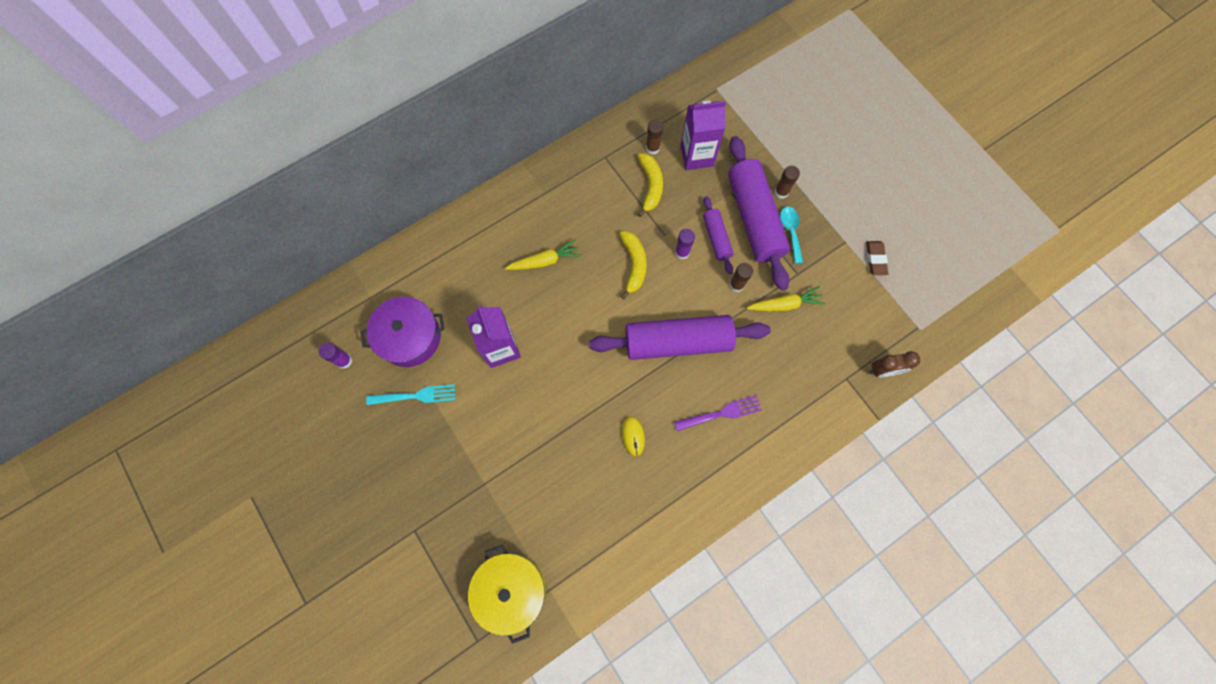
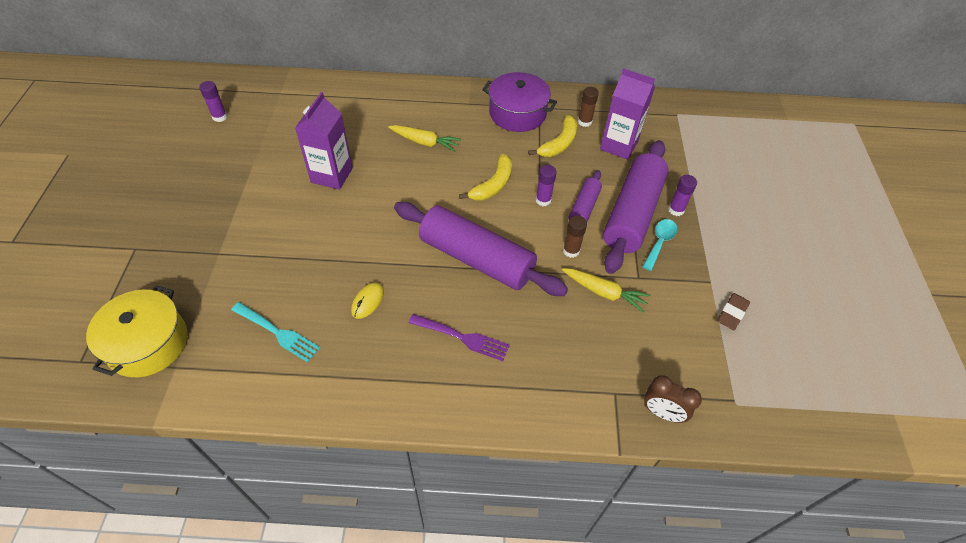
camera: 35 degrees right, 20 degrees down
purple pot [360,297,445,367] -> purple pot moved to [482,72,557,132]
turquoise fork [366,384,456,405] -> turquoise fork moved to [231,302,320,363]
brown glue stick [775,166,800,199] -> purple glue stick [668,175,697,216]

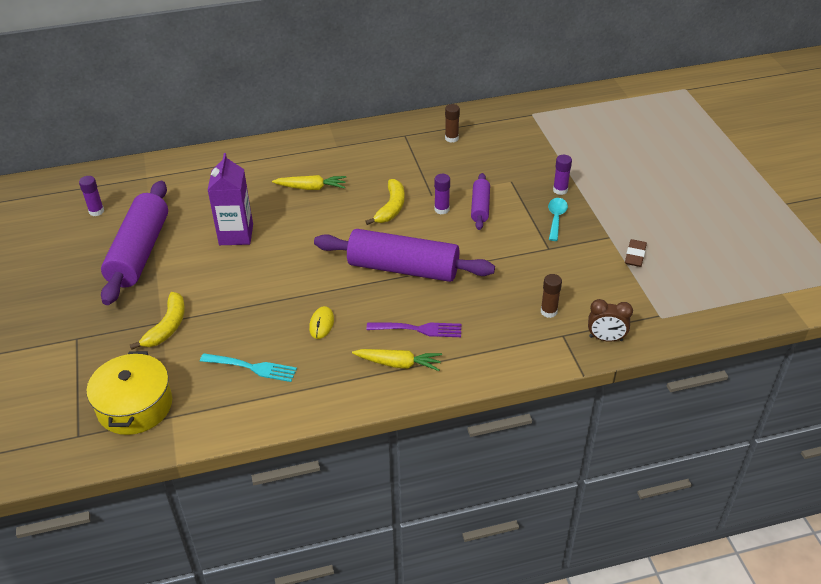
camera: 15 degrees left, 10 degrees down
purple pot [482,72,557,132] -> none
yellow banana [528,115,577,157] -> yellow banana moved to [130,292,185,350]
yellow carrot [562,268,650,313] -> yellow carrot moved to [352,349,442,371]
brown glue stick [563,216,587,258] -> brown glue stick moved to [541,274,562,318]
purple carton [600,68,655,160] -> none
purple rolling pin [603,140,669,274] -> purple rolling pin moved to [101,181,168,305]

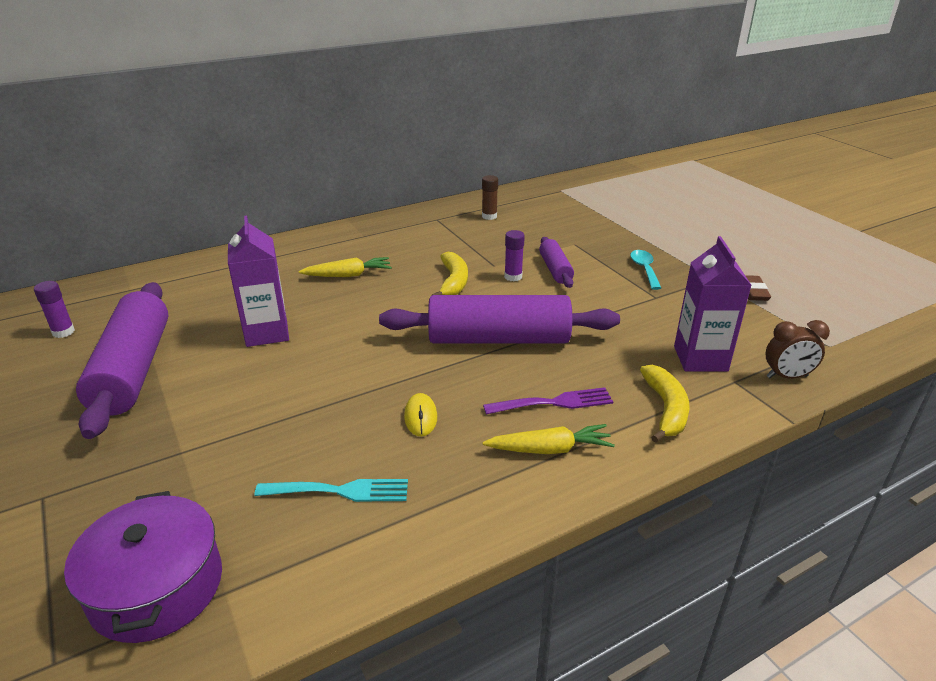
camera: 15 degrees left, 10 degrees down
yellow pot [87,351,172,435] -> purple pot [64,491,222,643]
yellow banana [130,292,185,350] -> yellow banana moved to [640,365,690,443]
brown glue stick [541,274,562,318] -> purple carton [674,236,752,372]
purple glue stick [553,155,572,195] -> none

